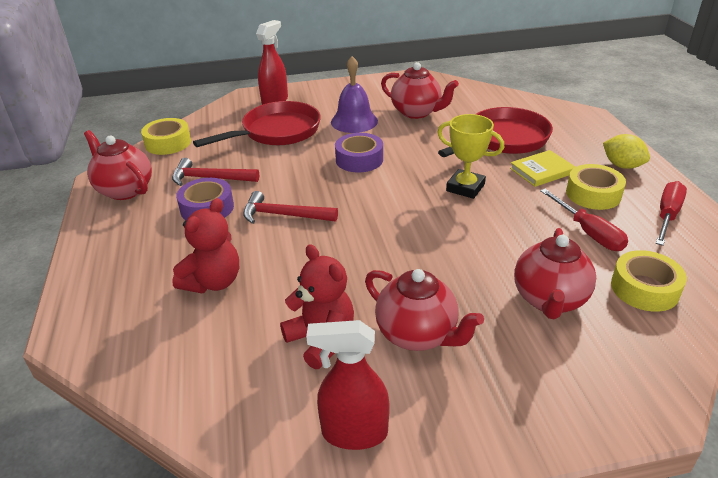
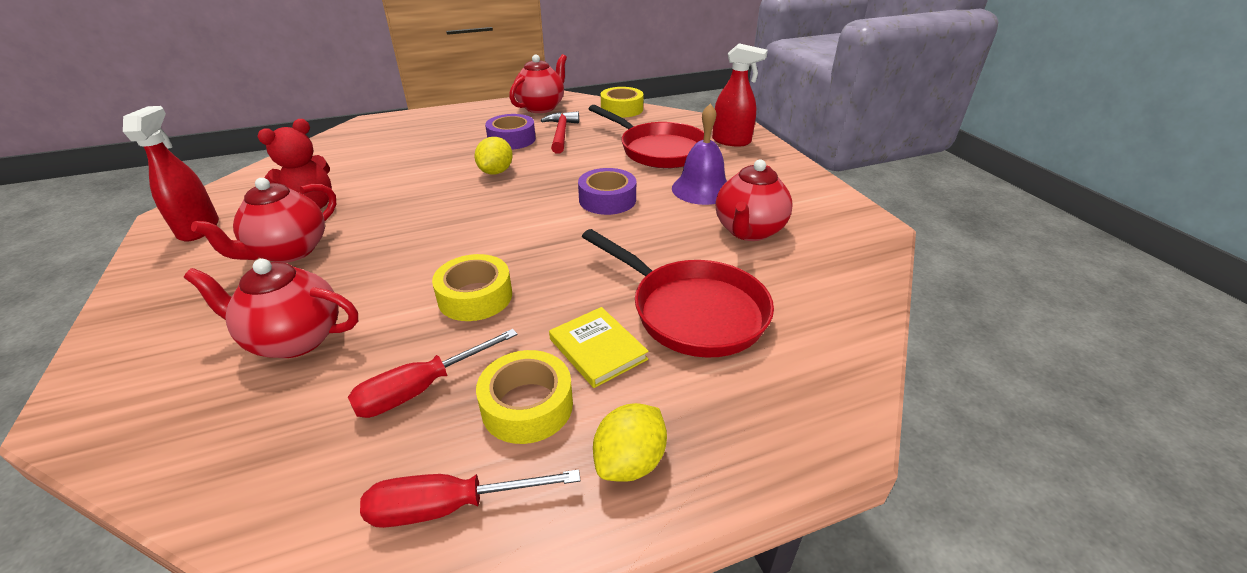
camera: 80 degrees right, 0 degrees up
red teddy bear [172,198,239,293] -> none
red hammer [243,191,338,224] -> yellow lemon [475,137,513,174]
yellow trophy [437,114,504,199] -> none
yellow tape [611,250,687,312] -> yellow tape moved to [432,254,512,321]
red screwdriver [656,181,687,246] -> red screwdriver turned 150 degrees clockwise [360,469,580,528]

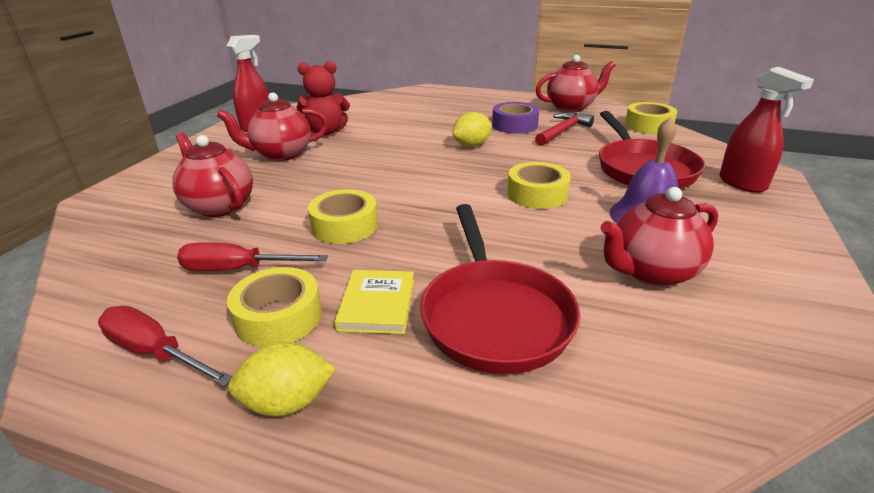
camera: 40 degrees right, 5 degrees down
purple tape [578,168,636,215] -> yellow tape [507,162,571,209]

